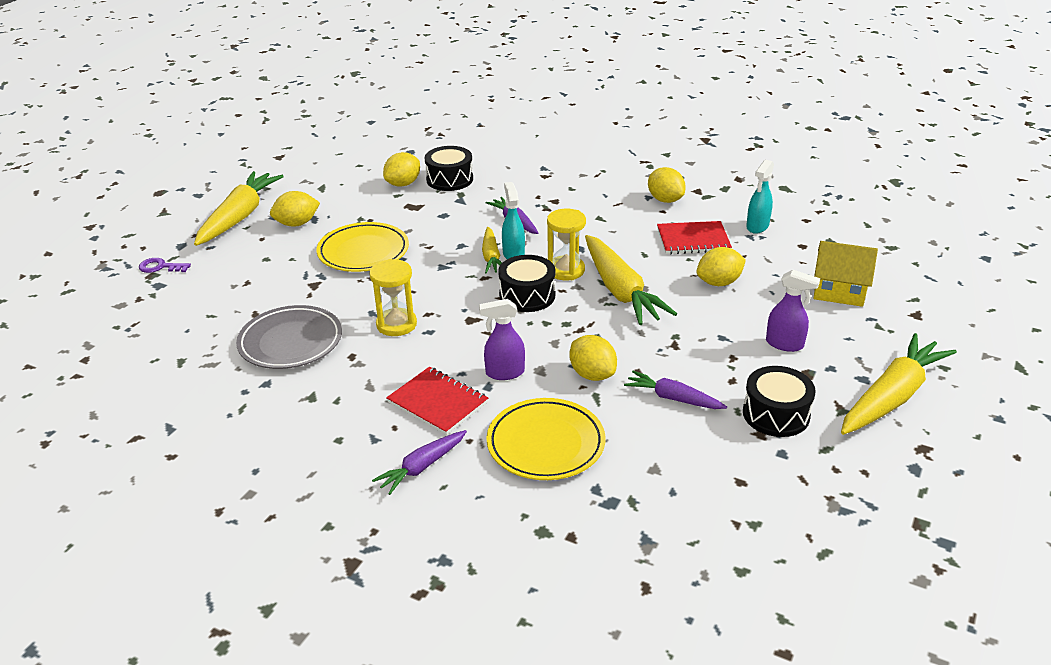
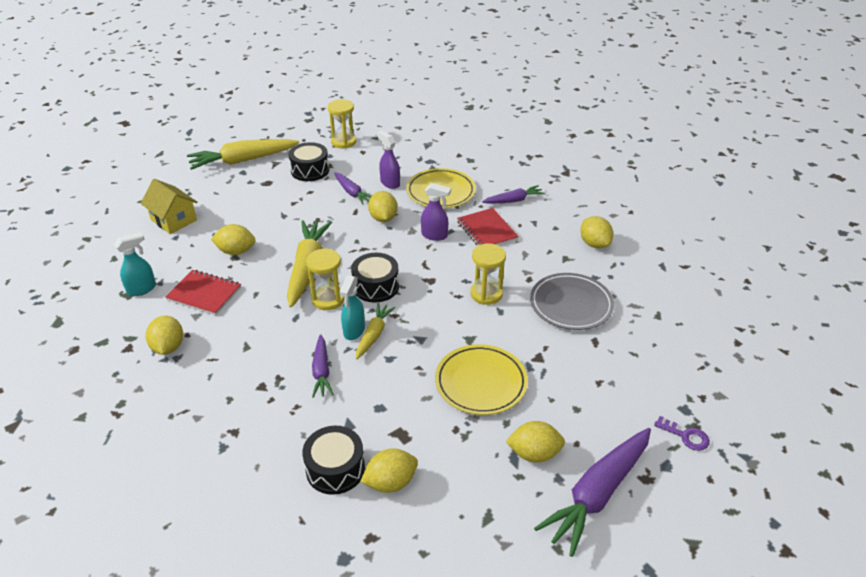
camera: 155 degrees left, 5 degrees up
yellow carrot [194,171,284,246] -> purple carrot [534,428,651,557]
purple spray bottle [766,270,820,352] -> purple spray bottle moved to [377,130,400,189]
none -> yellow hourglass [328,99,356,149]
none -> yellow lemon [580,216,613,249]

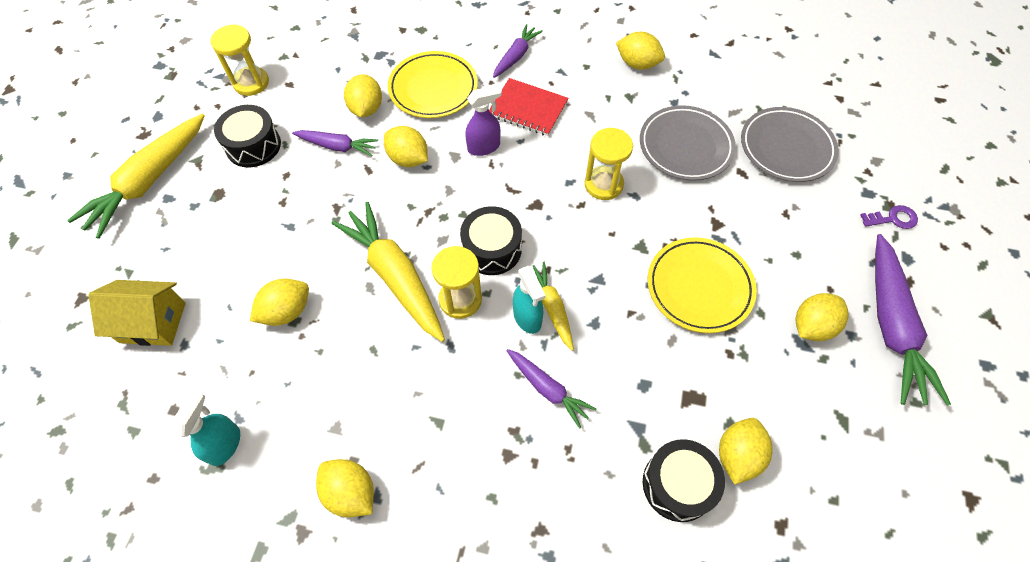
camera: 40 degrees left, 20 degrees up
red notebook [165,270,241,315] -> none
purple spray bottle [377,130,400,189] -> yellow lemon [344,74,382,117]
none -> grey plate [741,107,839,182]

